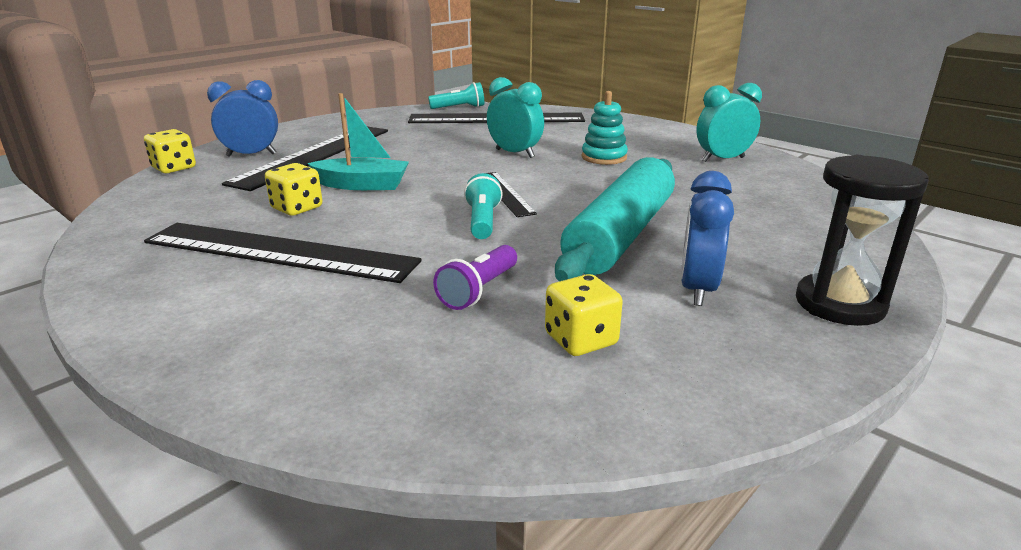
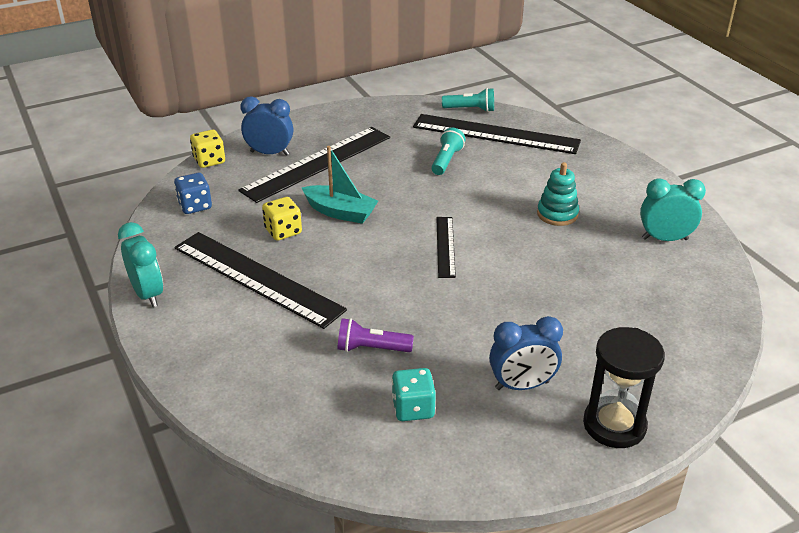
camera: 20 degrees right, 10 degrees up
purple flashlight [433,245,517,310] -> purple flashlight turned 45 degrees clockwise [337,318,414,352]
turquoise flashlight [464,173,503,239] -> turquoise flashlight moved to [431,128,466,175]
turquoise clock [487,77,544,158] -> turquoise clock moved to [118,222,163,307]
yellow dice [545,274,623,356] -> turquoise dice [392,368,436,421]
turquoise rolling pin [555,157,675,281] -> none
blue clock [681,171,734,306] -> blue clock turned 135 degrees counterclockwise [489,316,563,390]
none -> blue dice [174,173,212,214]

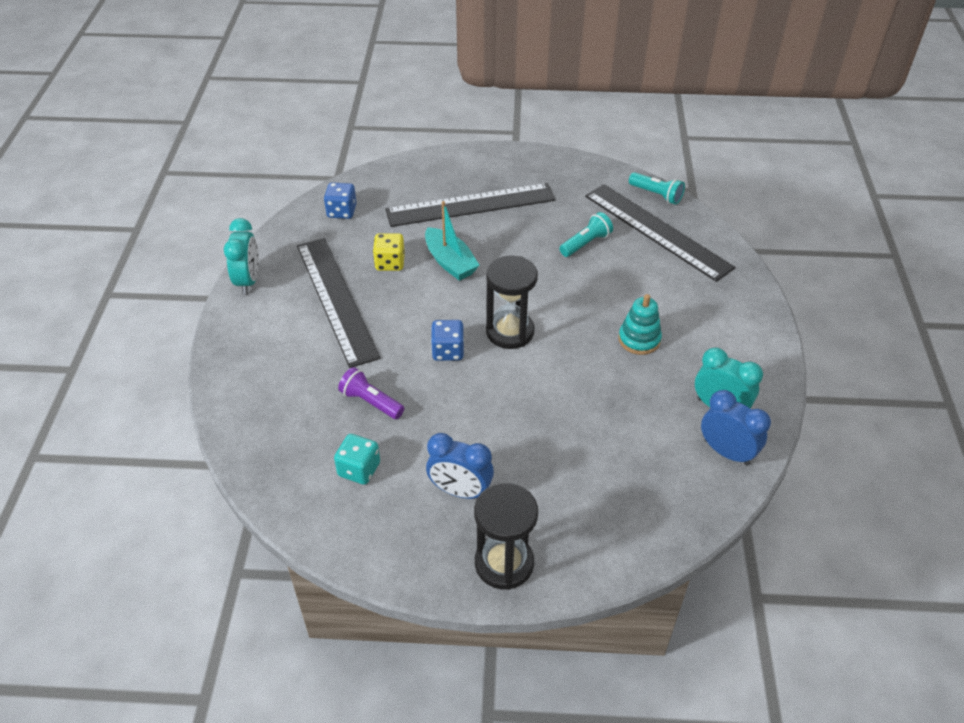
camera: 30 degrees right, 10 degrees up
yellow dice [190,130,225,168] -> none
blue clock [240,96,293,156] -> blue clock moved to [701,390,771,466]
black ruler [436,217,456,278] -> black hourglass [486,255,538,349]
none -> blue dice [431,320,464,361]

